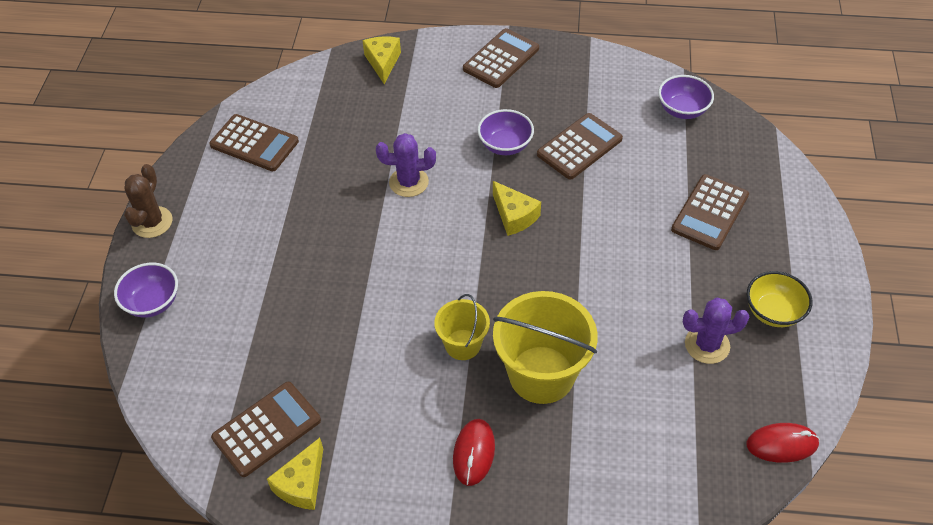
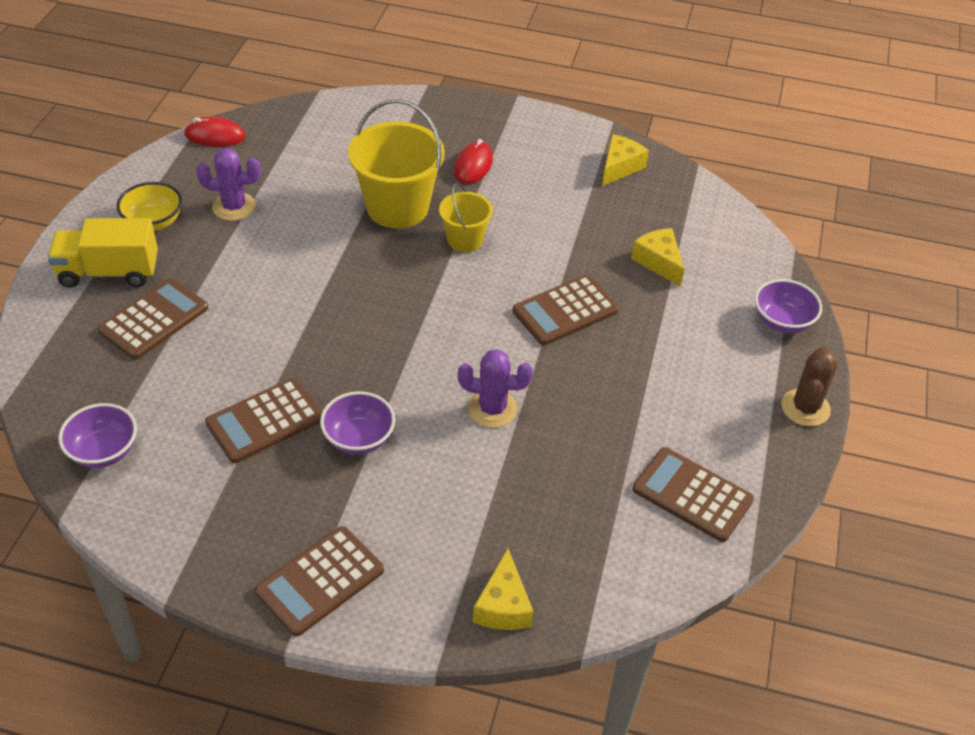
camera: 175 degrees left, 5 degrees down
brown calculator [211,382,321,477] -> brown calculator moved to [513,275,619,345]
yellow cheese [493,181,541,236] -> yellow cheese moved to [631,228,684,287]
none -> yellow truck [48,218,158,288]

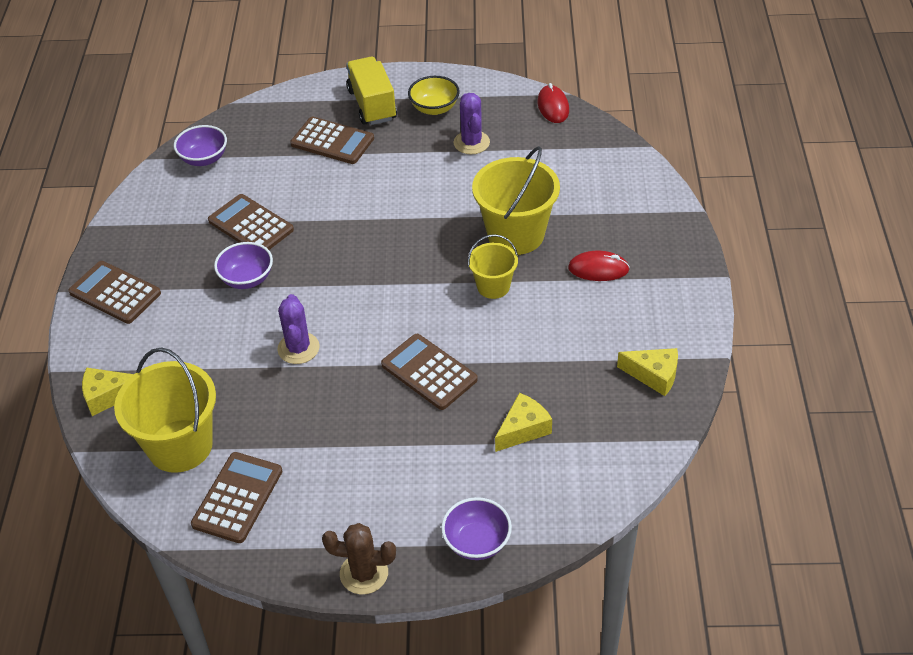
camera: 80 degrees right, 0 degrees up
none -> yellow bucket [114,347,216,473]

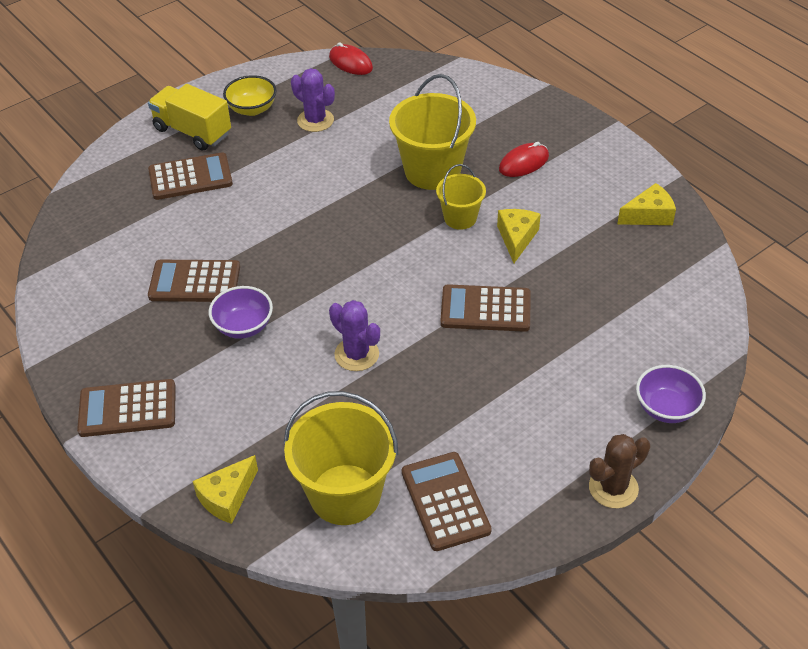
camera: 40 degrees left, 0 degrees up
purple bowl [174,125,227,166] -> none
yellow cheese [495,393,552,452] -> yellow cheese moved to [497,209,541,263]

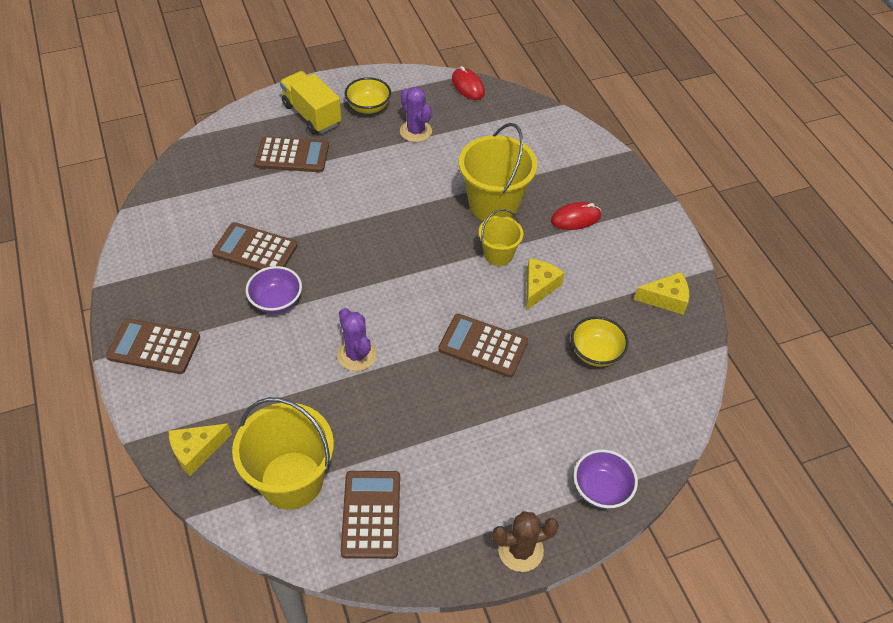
camera: 15 degrees right, 5 degrees up
none -> yellow bowl [571,316,629,367]

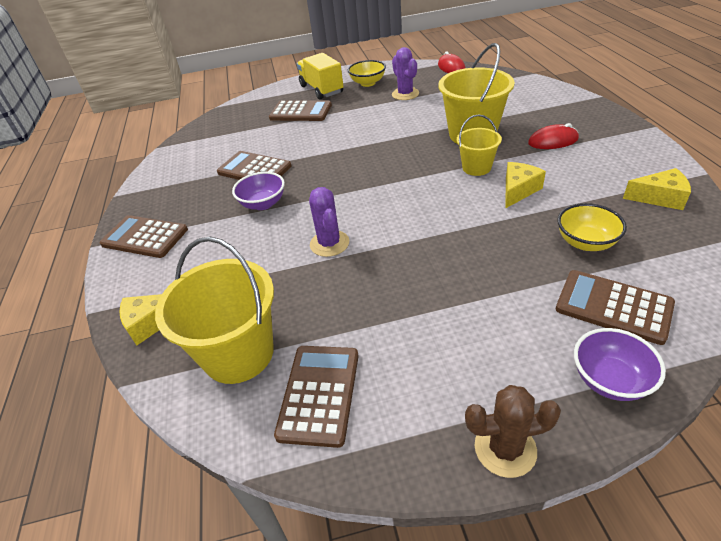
camera: 15 degrees right, 10 degrees down
brown calculator [438,314,528,378] -> brown calculator moved to [556,270,675,345]

